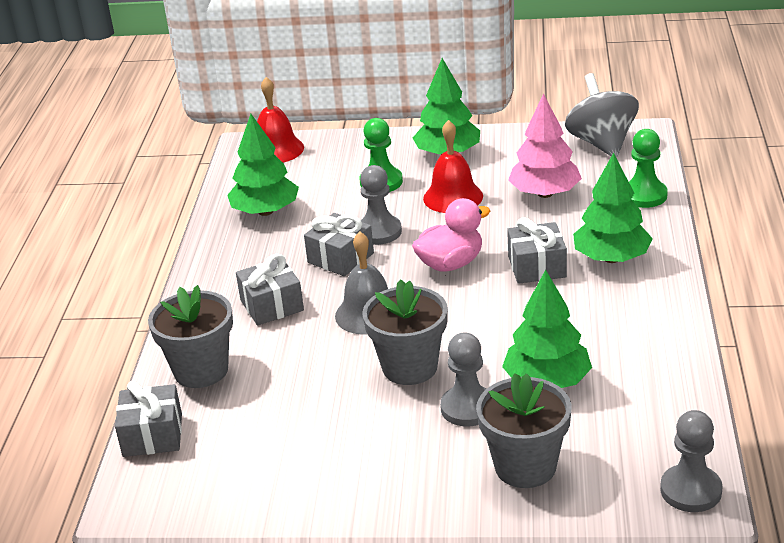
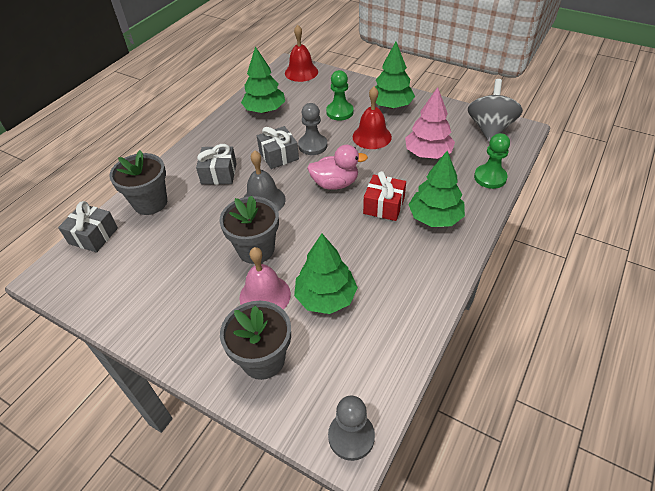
camera: 25 degrees right, 15 degrees up
grey pawn [440,333,486,426] -> pink bell [239,247,291,310]
grey gift [507,217,567,284] -> red gift [363,171,406,221]

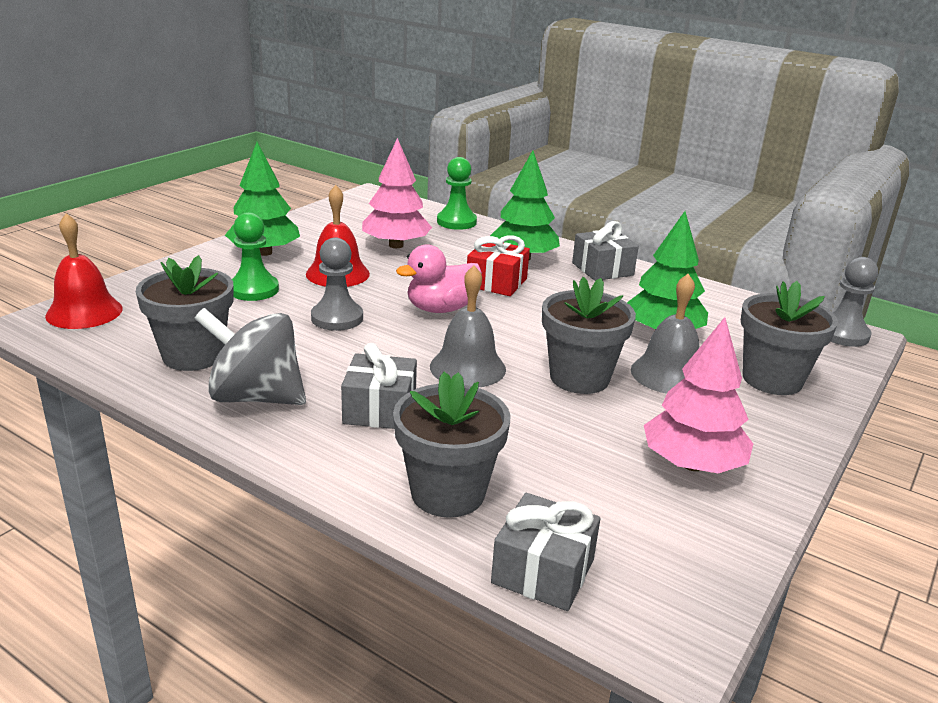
camera: 90 degrees left, 20 degrees down
pink bell [239,247,291,310] -> grey bell [631,274,699,394]
green tree [241,46,285,113] -> grey flower pot [136,255,233,371]
grey gift [257,126,299,169] -> grey gift moved to [572,221,639,281]
pink duck [307,145,368,190] -> pink duck turned 120 degrees counterclockwise [396,244,482,313]
grey spinning top [468,79,523,143] -> grey spinning top moved to [194,308,306,405]
none -> pink tree [644,317,753,473]

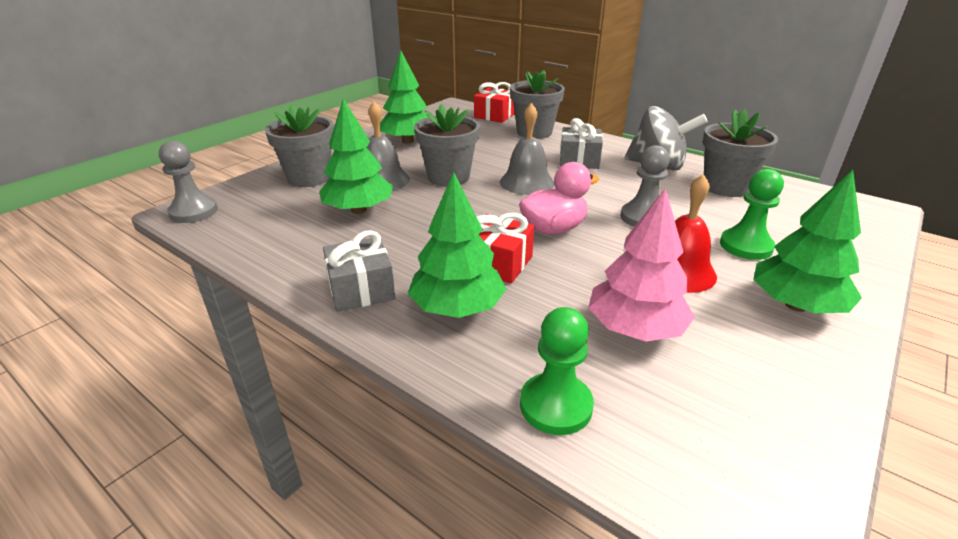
camera: 175 degrees left, 5 degrees up
red bell [45,213,123,329] -> none
grey gift [491,493,600,611] -> red gift [474,82,515,123]
pink tree [644,317,753,473] -> green tree [380,51,428,144]

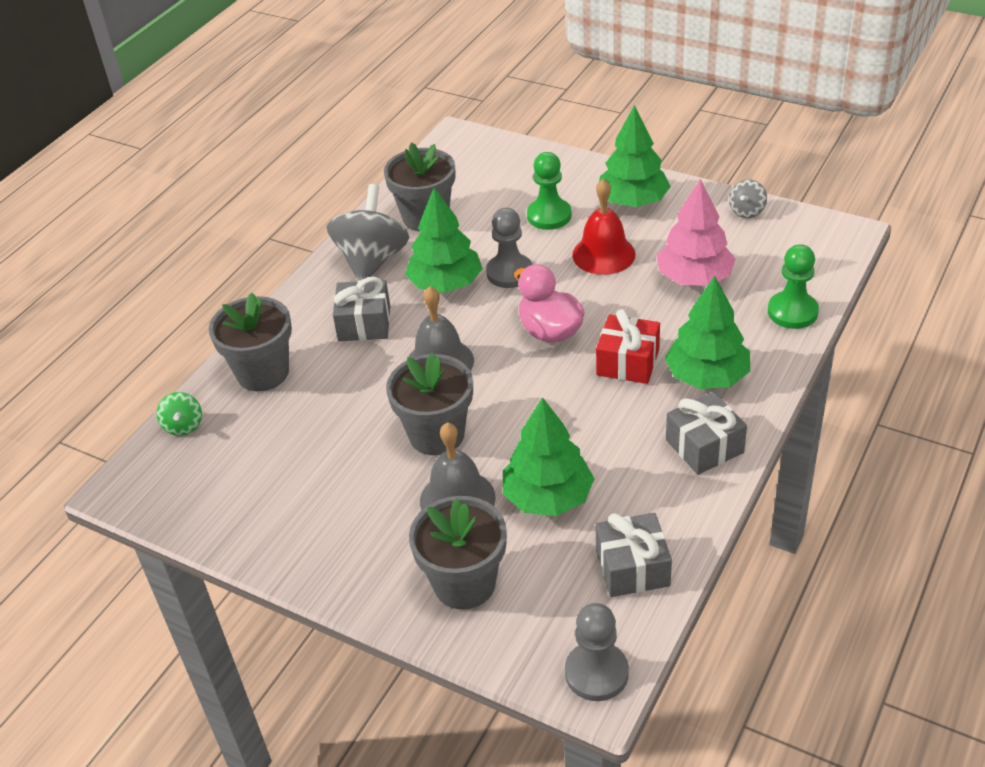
camera: 95 degrees left, 10 degrees up
green tree [380,51,428,144] -> green tree moved to [405,187,483,293]
red gift [474,82,515,123] -> green spinning top [157,392,202,436]
none -> grey gift [596,513,672,597]
none -> grey spinning top [729,179,767,218]

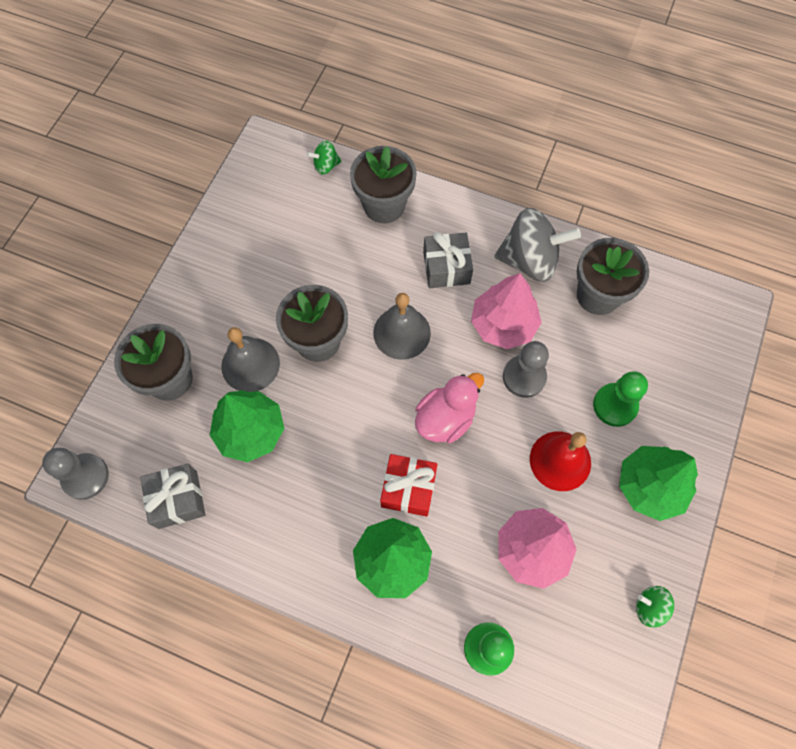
camera: 80 degrees right, 25 degrees up
green tree [405,187,483,293] -> pink tree [471,273,542,349]
grey gift [666,392,747,475] -> none
grey spinning top [729,179,767,218] -> green spinning top [636,586,674,627]

